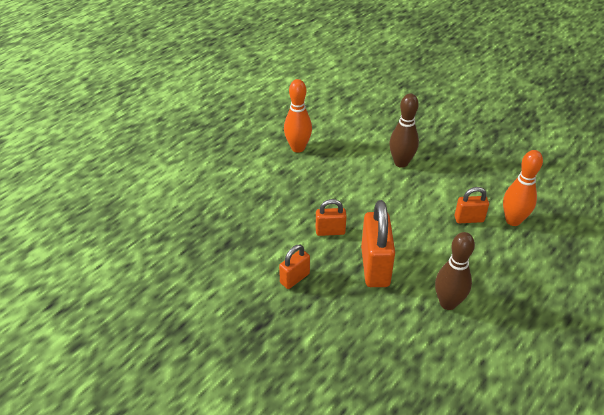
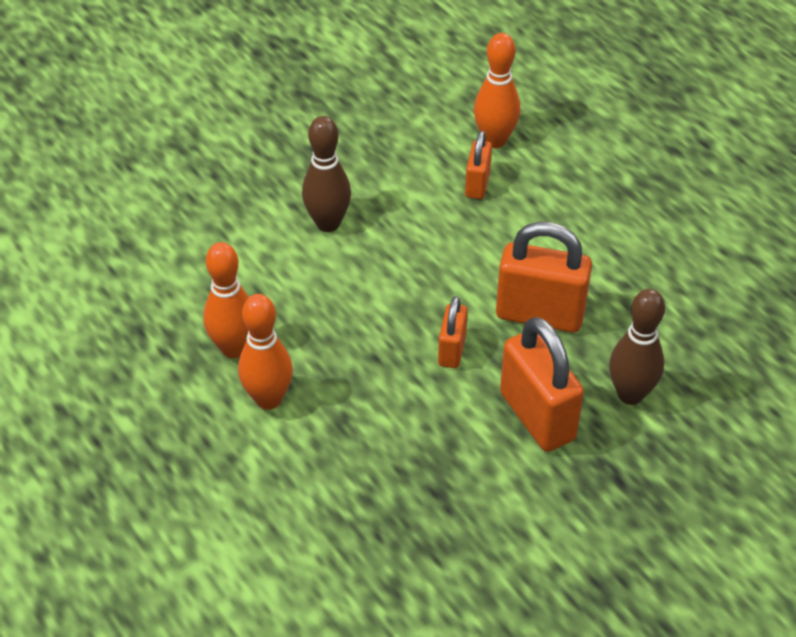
camera: 75 degrees left, 5 degrees up
orange padlock [279,245,310,289] -> orange padlock [500,317,584,452], size x1.82
brown bowling pin [435,232,475,310] -> brown bowling pin moved to [609,289,665,405]
none -> orange bowling pin [238,294,293,410]

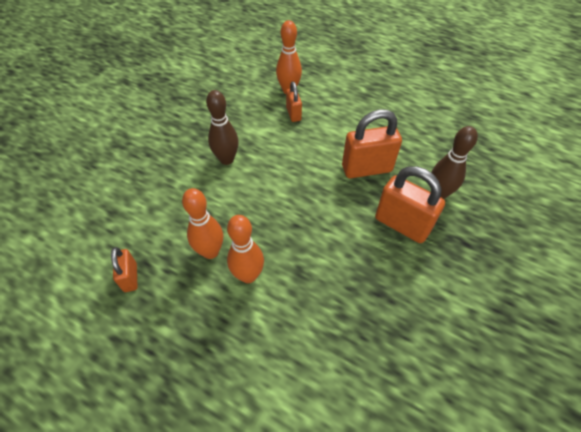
camera: 25 degrees left, 5 degrees up
orange padlock [438,296,468,368] -> orange padlock moved to [111,247,138,292]

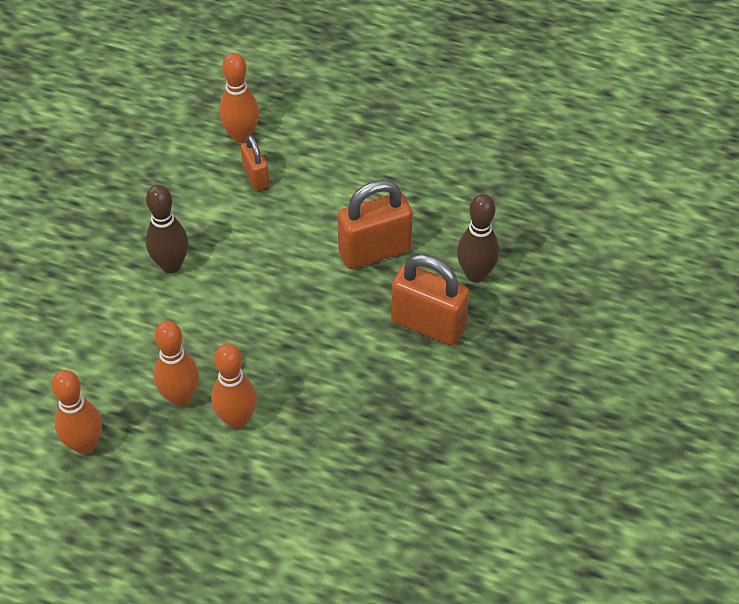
camera: 10 degrees left, 0 degrees up
orange padlock [111,247,138,292] -> orange bowling pin [51,370,102,455]

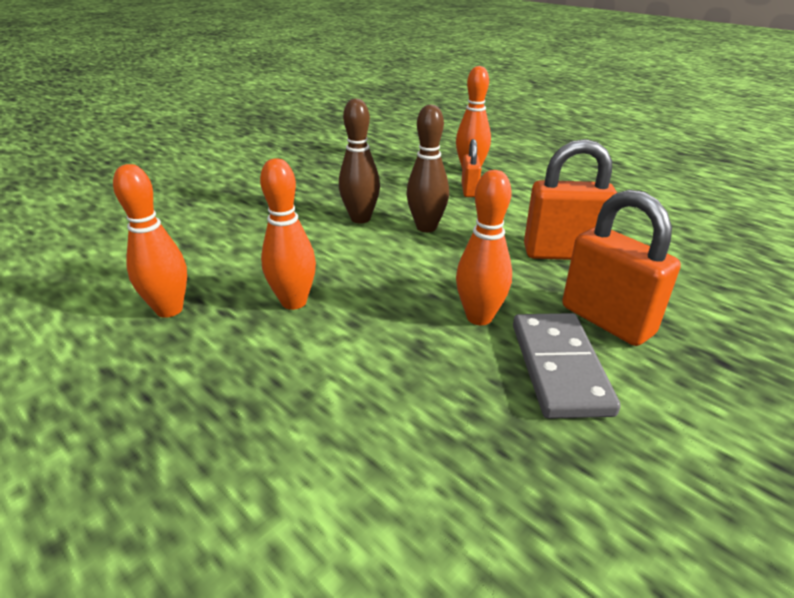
camera: 25 degrees right, 20 degrees down
orange bowling pin [211,344,257,429] -> orange bowling pin moved to [456,170,512,325]
brown bowling pin [457,194,499,283] -> brown bowling pin moved to [407,105,449,232]
none -> grey domino [513,313,621,419]

